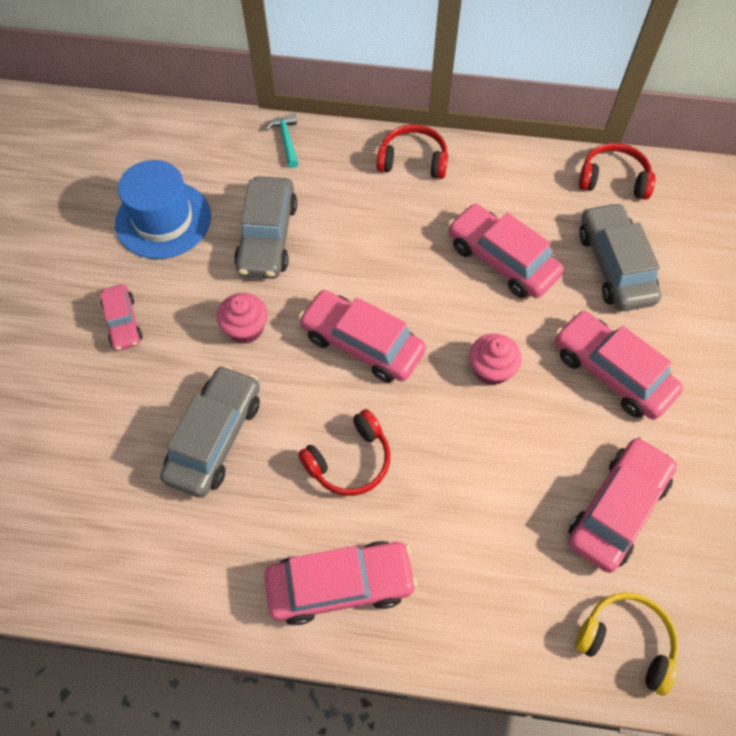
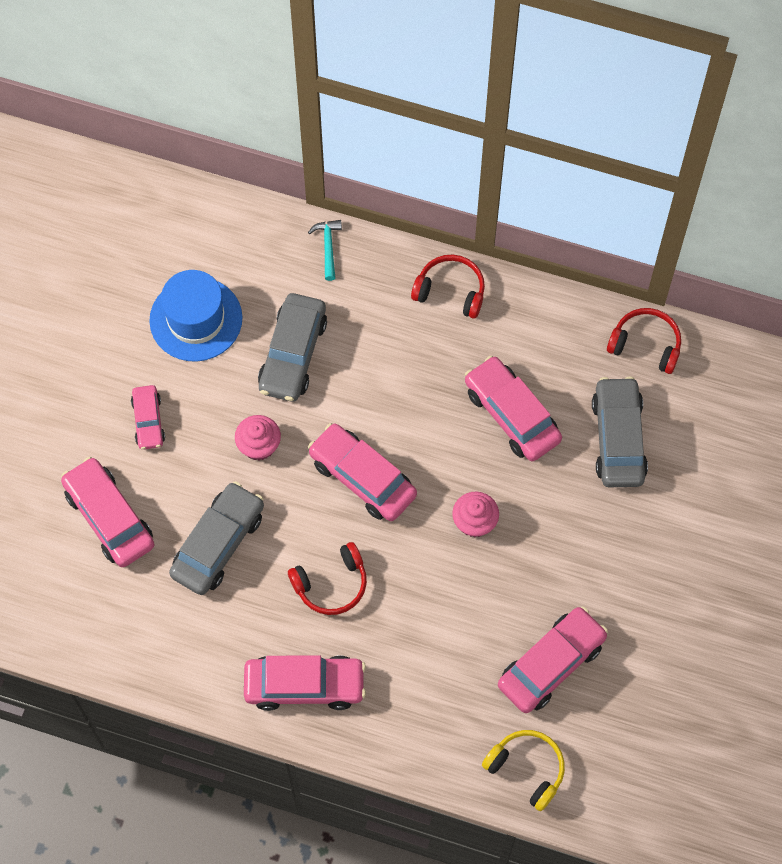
camera: 10 degrees right, 5 degrees up
pink car [555,310,683,420] -> pink car moved to [61,457,154,567]

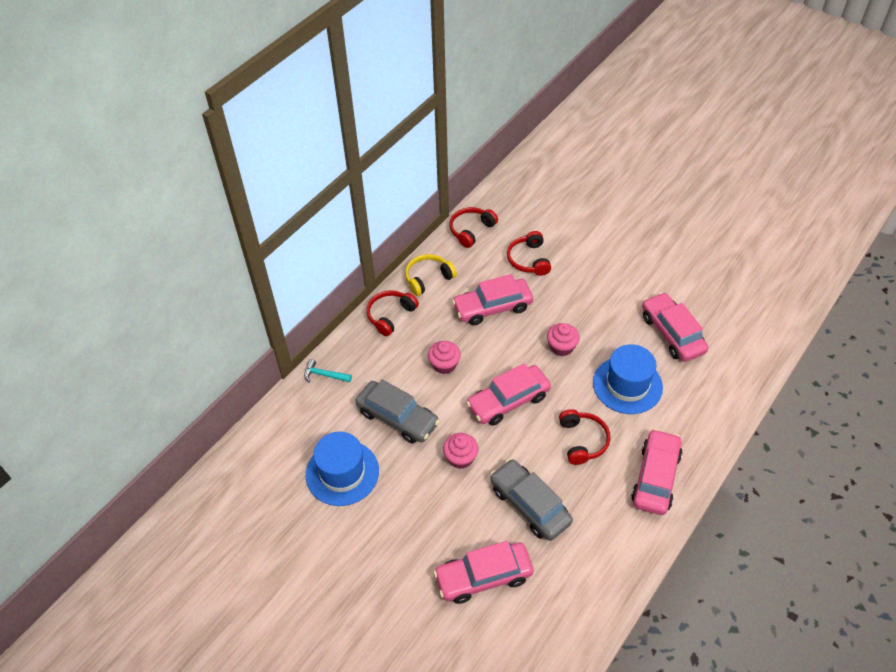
camera: 70 degrees left, 15 degrees down
pink car [131,385,165,450] -> none
yellow headphones [482,730,565,811] -> yellow headphones moved to [405,254,457,296]
grey car [592,376,648,487] -> red headphones [507,231,551,276]
none -> pink cupcake [428,341,461,374]
none -> blue hat [593,344,663,414]

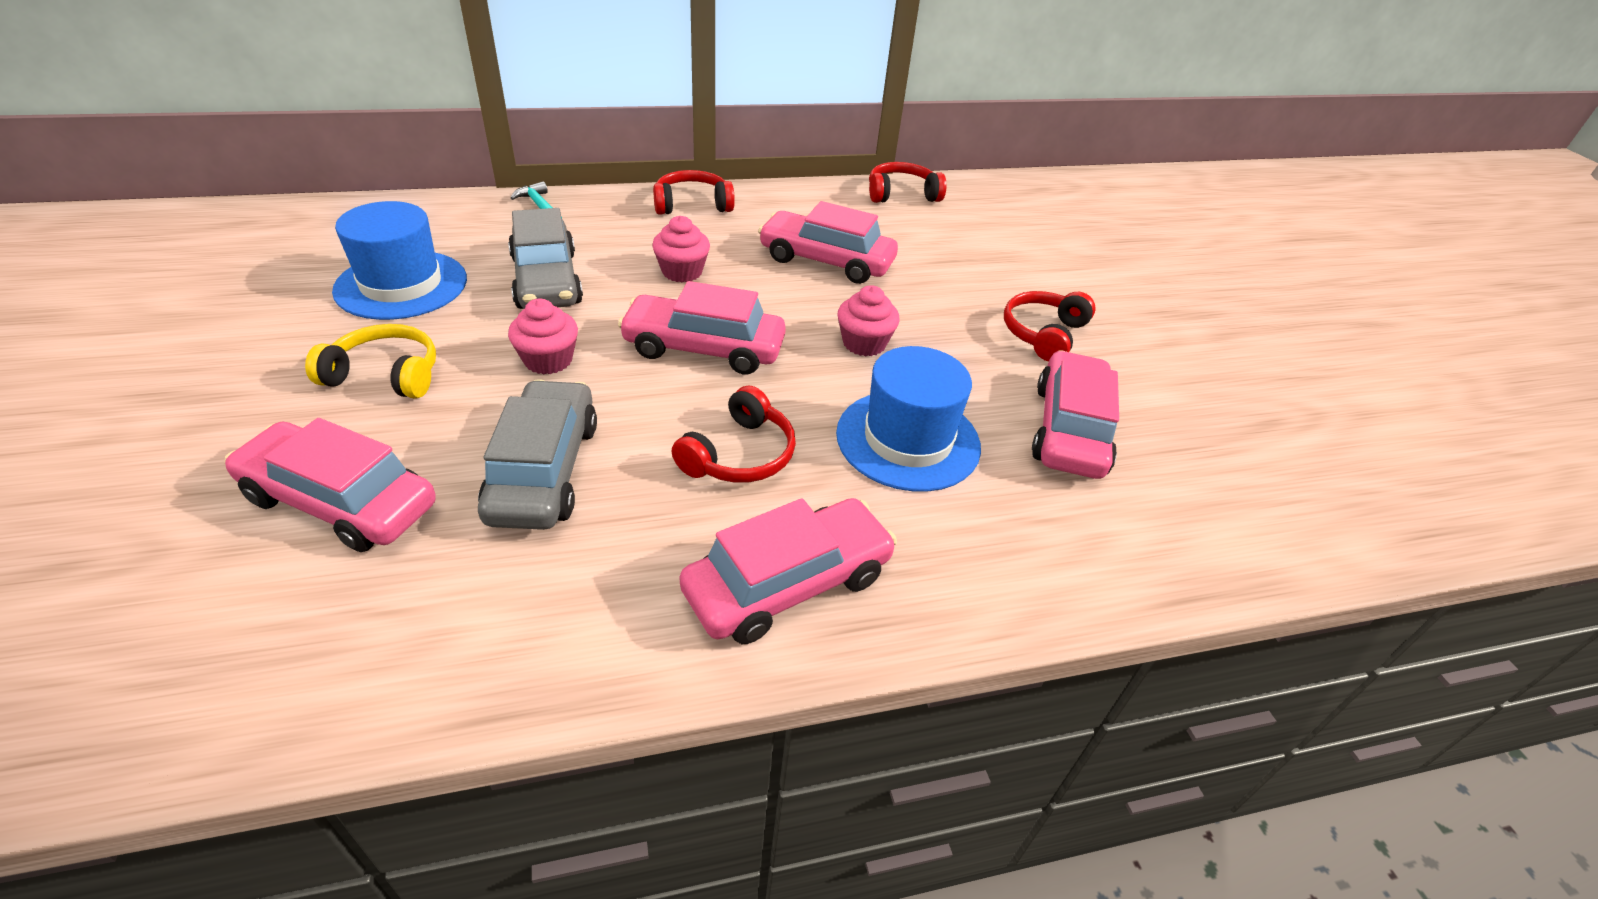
camera: 35 degrees right, 10 degrees down
yellow headphones [405,254,457,296] -> yellow headphones moved to [305,324,436,399]
red headphones [507,231,551,276] -> red headphones moved to [1004,291,1096,362]

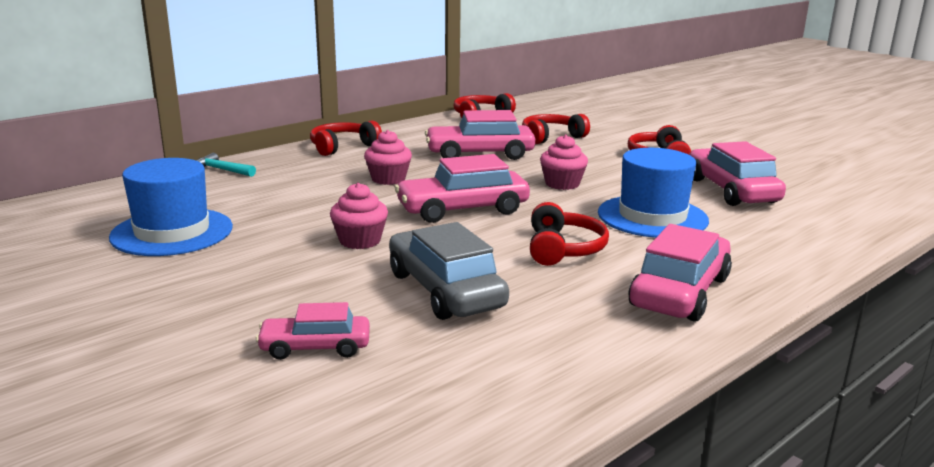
camera: 25 degrees left, 20 degrees down
pink car [224,418,436,552] -> pink car [256,302,370,360], size x0.59
yellow headphones [305,324,436,399] -> none
grey car [508,208,583,309] -> none
none -> red headphones [522,114,590,144]

